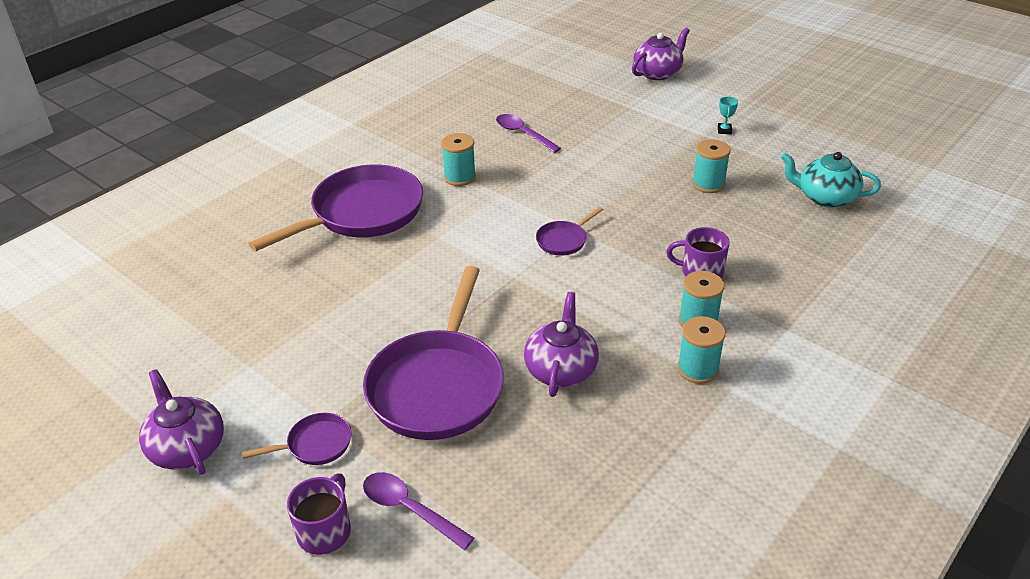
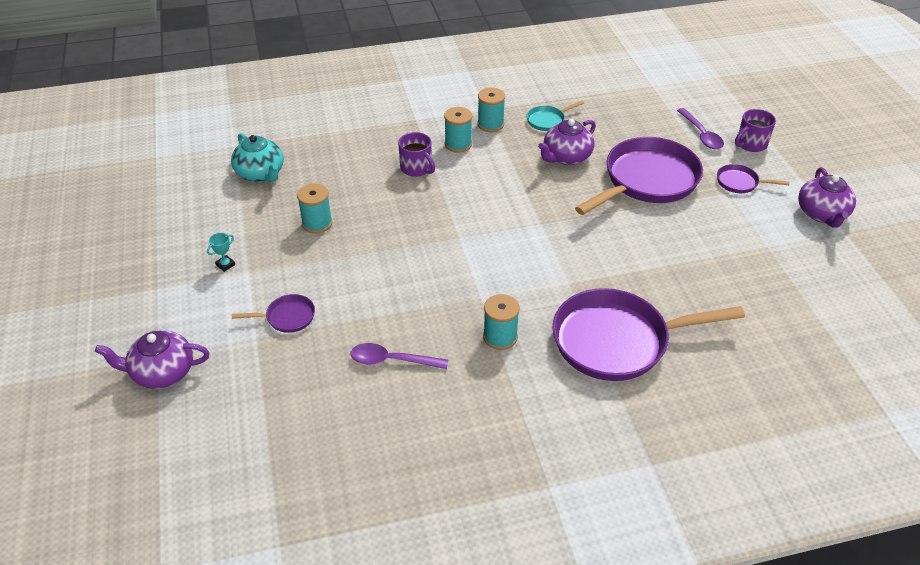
camera: 145 degrees left, 5 degrees up
purple spoon [496,114,561,153] -> purple spoon turned 105 degrees clockwise [351,343,448,369]
purple pan [536,207,603,256] -> purple pan moved to [232,294,315,333]
none -> turquoise pan [526,101,584,131]

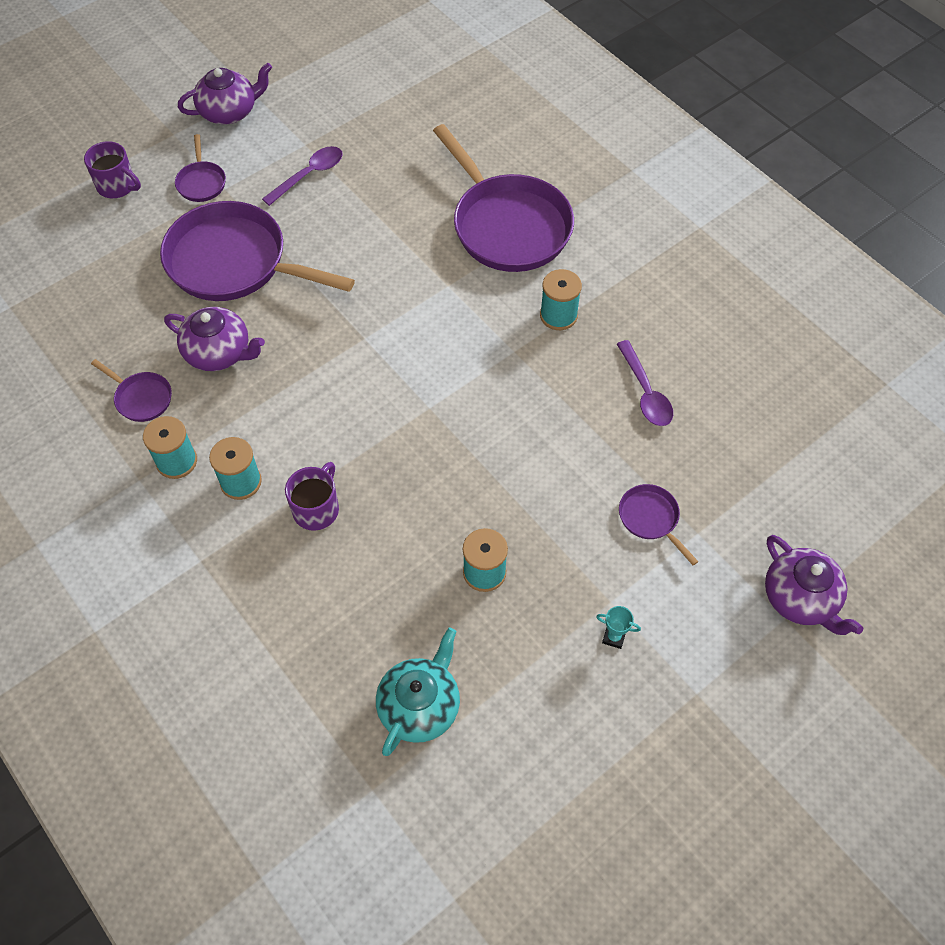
camera: 115 degrees left, 15 degrees up
turquoise pan [526,101,584,131] -> purple pan [91,359,172,422]
purple spoon [677,108,724,149] -> purple spoon moved to [262,146,343,206]

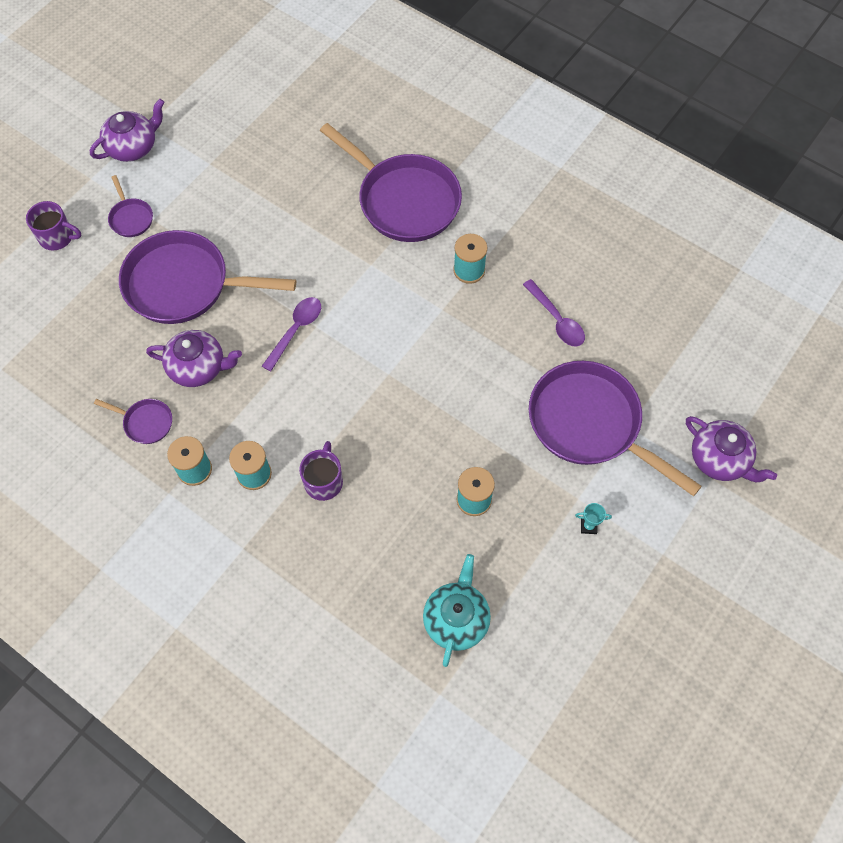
camera: 15 degrees left, 5 degrees up
purple spoon [262,146,343,206] -> purple spoon moved to [262,297,321,371]
purple pan [619,484,699,565] -> purple pan [529,361,702,496], size x2.29

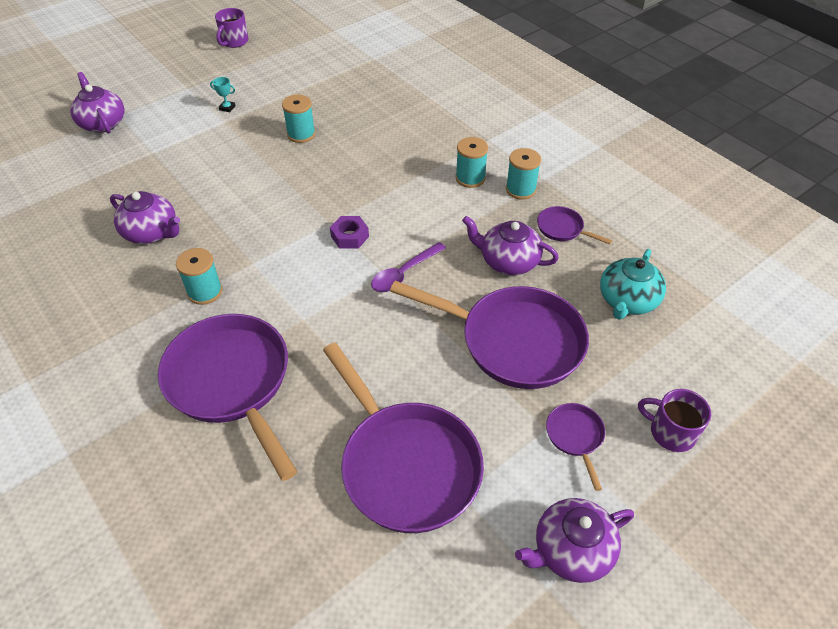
camera: 165 degrees left, 15 degrees down
purple mug [299,441,343,501] -> purple mug moved to [215,8,249,48]
turquoise teapot [423,554,491,667] -> turquoise teapot moved to [600,249,666,320]
purple spoon [523,279,585,346] -> purple teapot [110,191,180,244]
purple pan [529,361,702,496] -> purple pan moved to [323,343,484,533]
none -> purple nut [330,216,369,249]

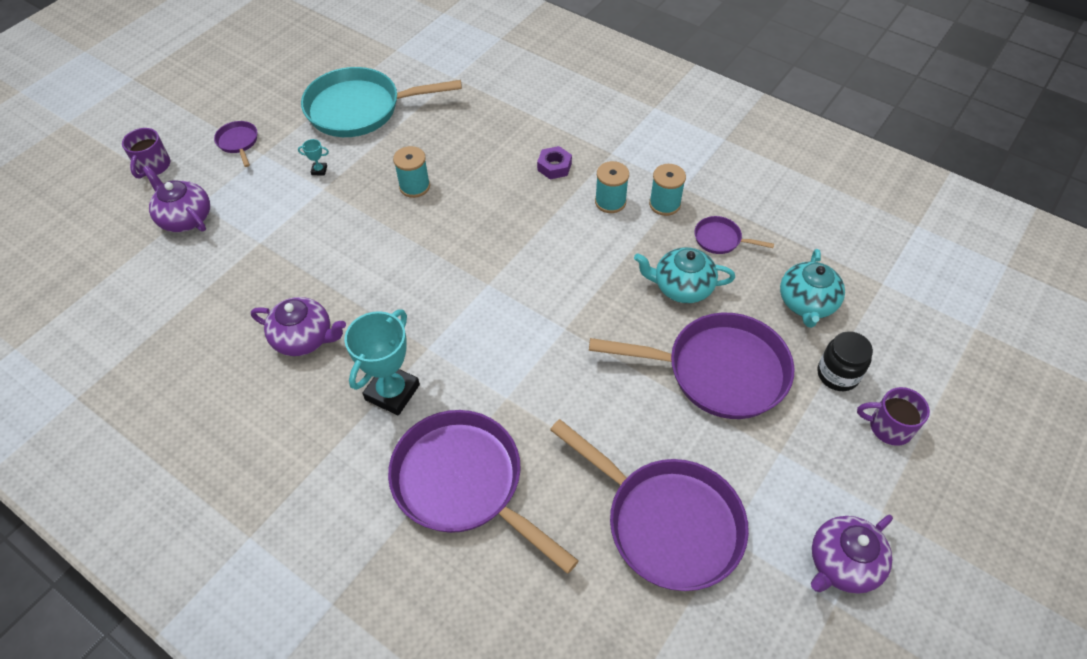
camera: 15 degrees left, 5 degrees up
turquoise spool [176,248,222,305] -> turquoise trophy [344,309,420,415]
purple mug [215,8,249,48] -> purple mug moved to [122,128,171,179]
purple nut [330,216,369,249] -> purple nut moved to [537,146,572,179]
purple spoon [371,242,446,292] -> none
purple teapot [462,216,559,275] -> turquoise teapot [634,247,735,303]
purple pan [546,403,605,491] -> purple pan moved to [214,121,257,167]
none -> turquoise pan [301,67,462,137]
none -> black jar [817,331,873,391]

